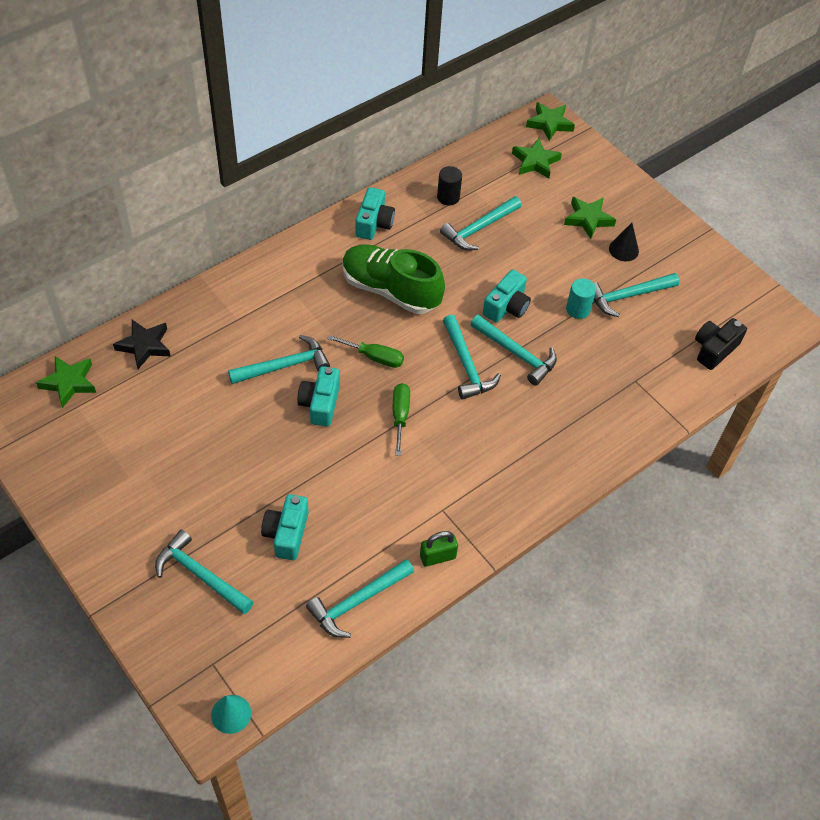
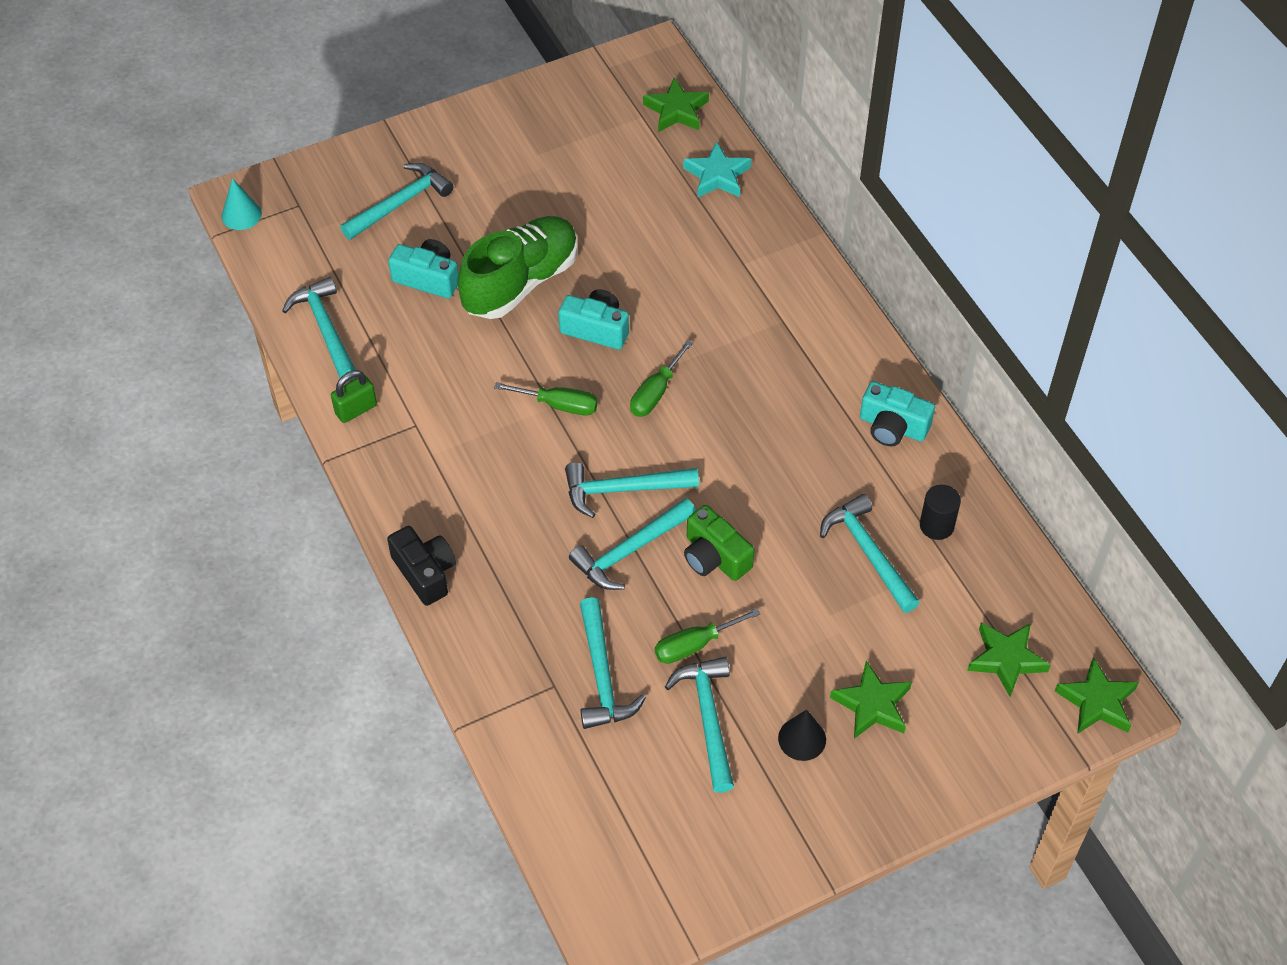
camera: 105 degrees right, 0 degrees up
black star [113,320,171,369] -> turquoise star [683,141,751,198]
turquoise hammer [228,335,330,384] -> turquoise hammer moved to [580,597,646,729]
green shoe [342,244,445,314] -> green shoe moved to [457,216,578,319]
green padlock [420,531,458,567] -> green padlock turned 60 degrees clockwise [331,370,377,423]
turquoise camera [483,270,531,323] -> green camera [684,505,755,581]
turquoise cylinder [566,278,596,319] -> green screwdriver [655,608,760,664]
black camera [695,318,747,370] -> black camera moved to [387,526,456,606]

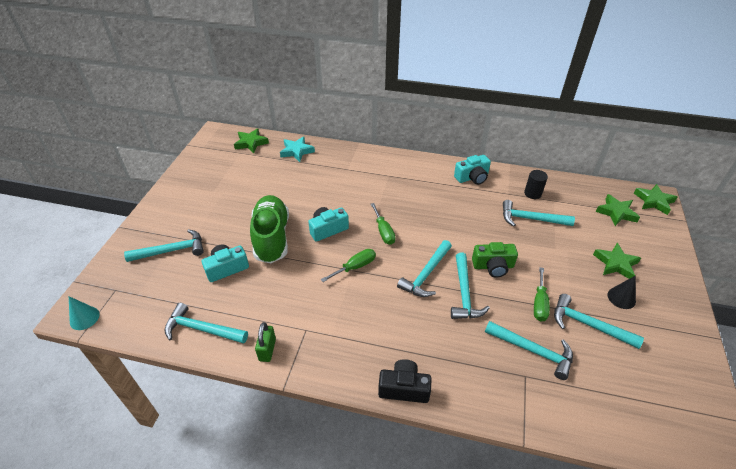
camera: 50 degrees left, 10 degrees down
turquoise hammer [340,163,454,240] -> turquoise hammer turned 75 degrees clockwise [124,229,204,262]

